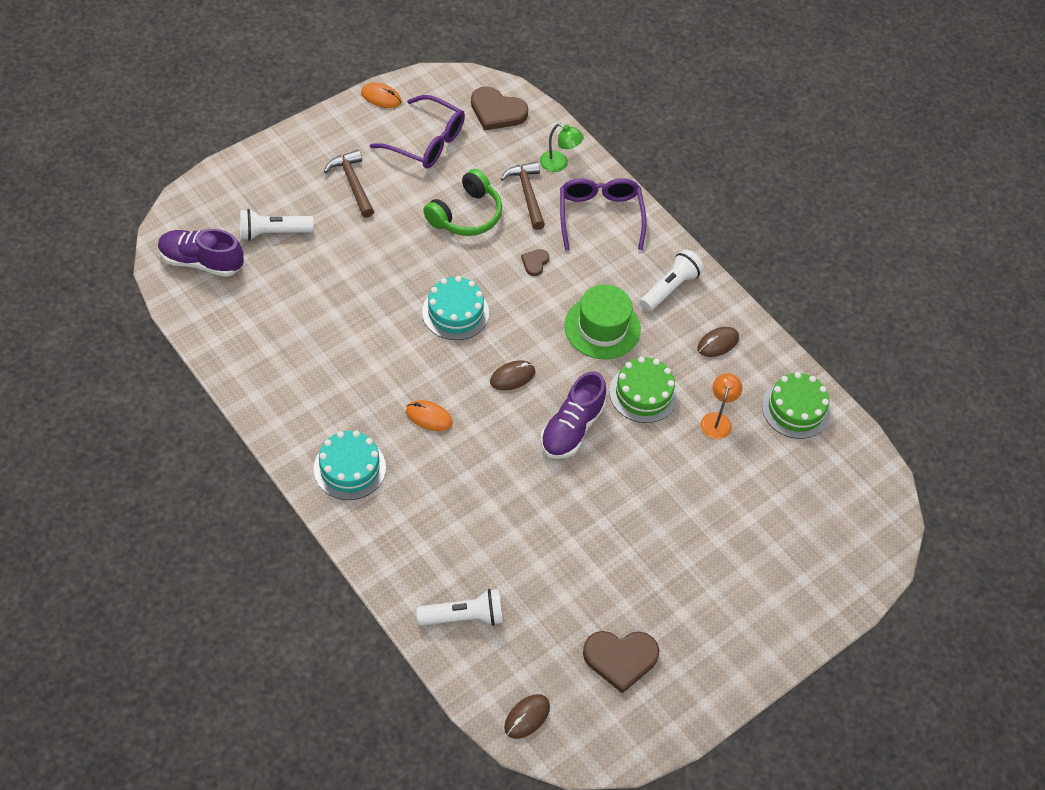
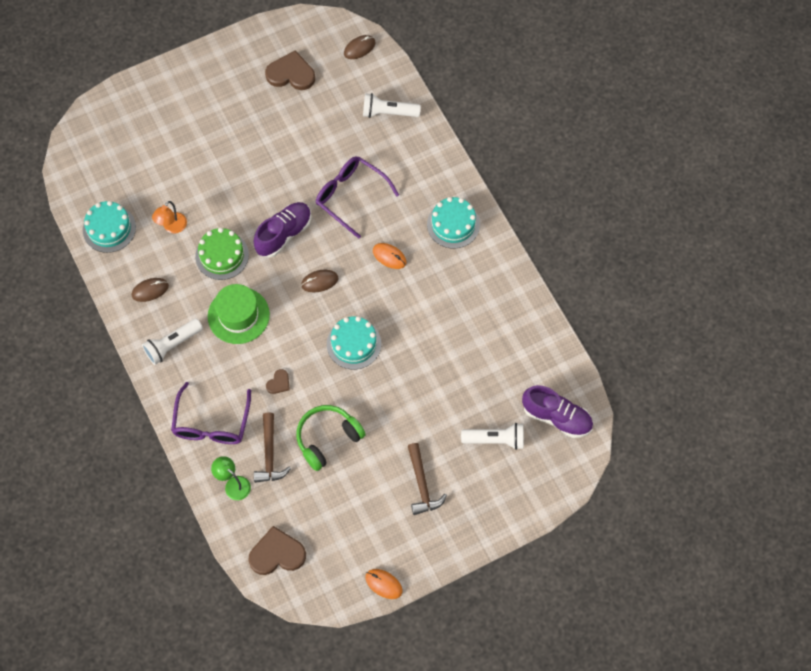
camera: 165 degrees left, 10 degrees up
purple glasses [370,95,465,169] -> purple glasses moved to [316,156,399,239]
brown heart [471,87,528,131] -> brown heart turned 45 degrees counterclockwise [248,526,306,575]
green cake [762,372,830,439] -> turquoise cake [83,201,136,253]

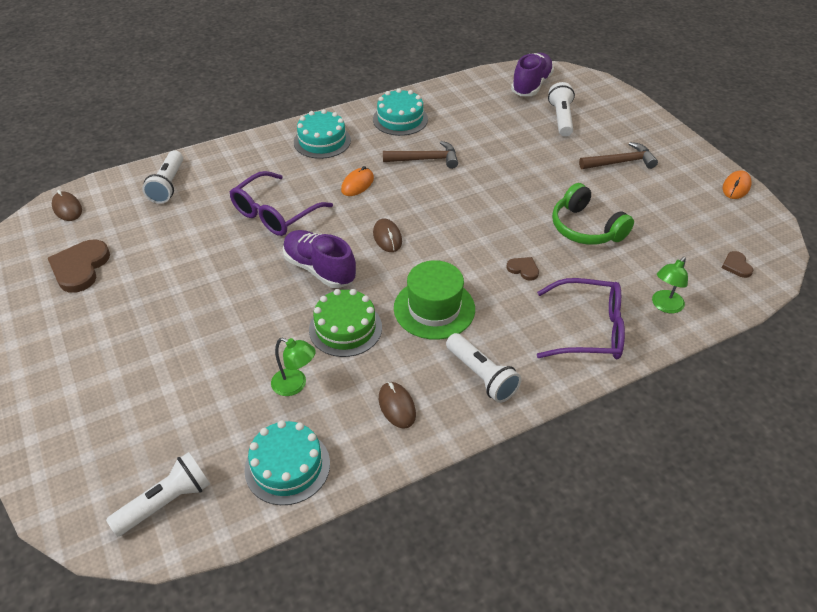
camera: 90 degrees left, 20 degrees down
orange lamp [152,201,187,233] -> green lamp [271,338,316,396]
brown heart [248,526,306,575] -> brown heart [722,251,753,278], size x0.50
brown hammer [254,412,291,483] -> brown hammer moved to [383,141,458,169]
turquoise cake [327,316,381,369] -> turquoise cake moved to [373,88,428,136]
none -> white flashlight [106,452,210,536]

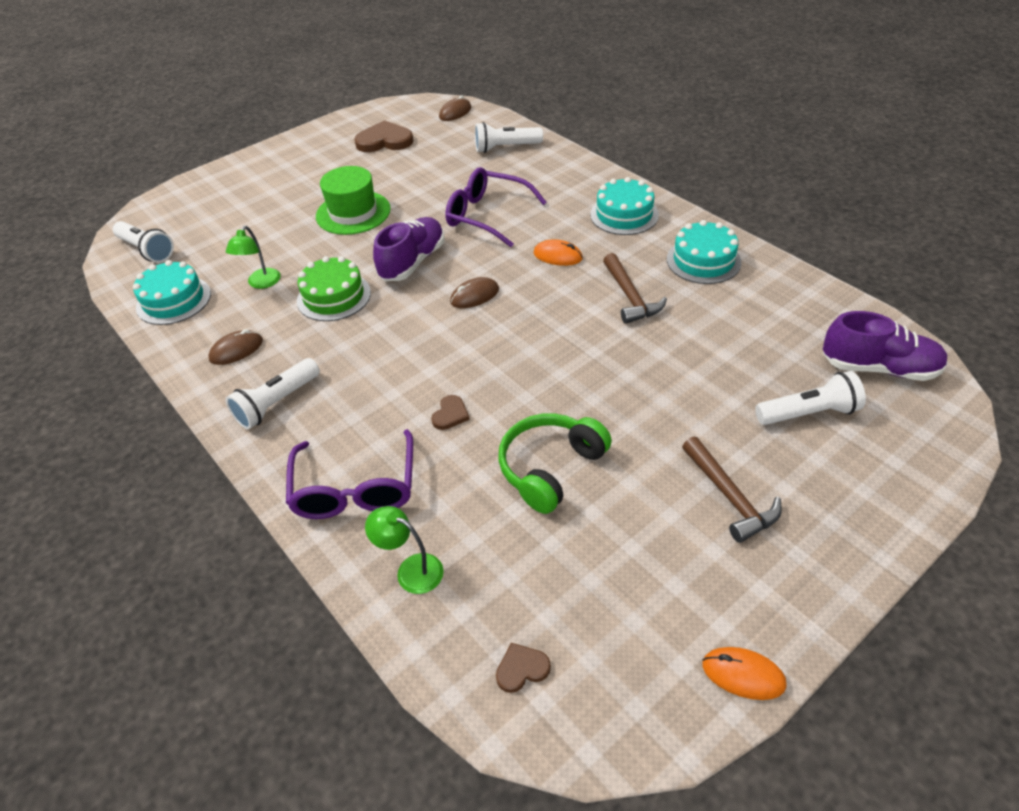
camera: 80 degrees right, 0 degrees up
green hat [394,260,475,340] -> green hat moved to [316,166,391,235]

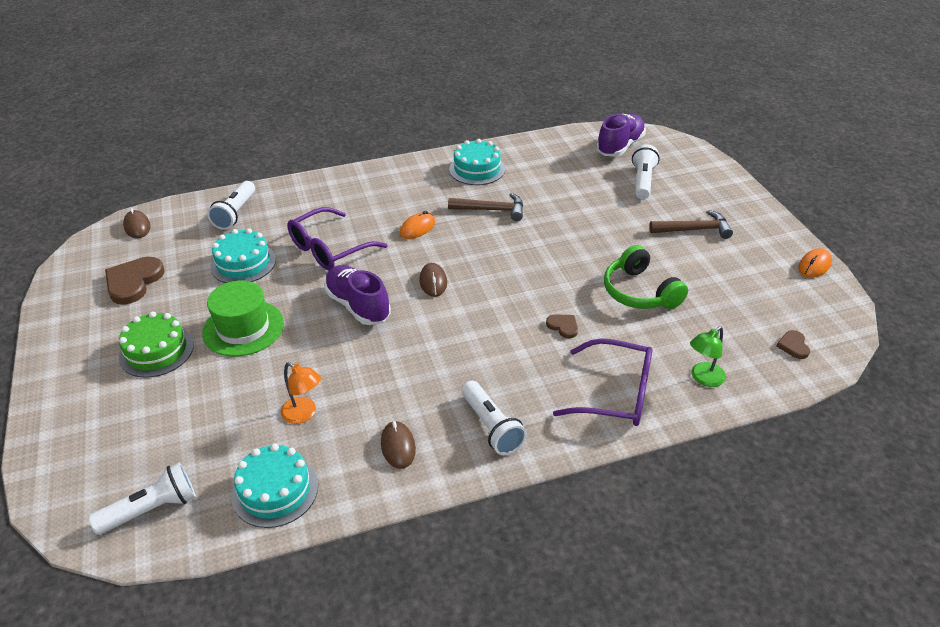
camera: 70 degrees left, 5 degrees down
green lamp [226,226,281,289] -> orange lamp [281,362,321,424]
green cake [297,256,371,321] -> green cake moved to [119,311,194,378]
turquoise cake [590,177,659,235] -> turquoise cake moved to [210,228,276,283]

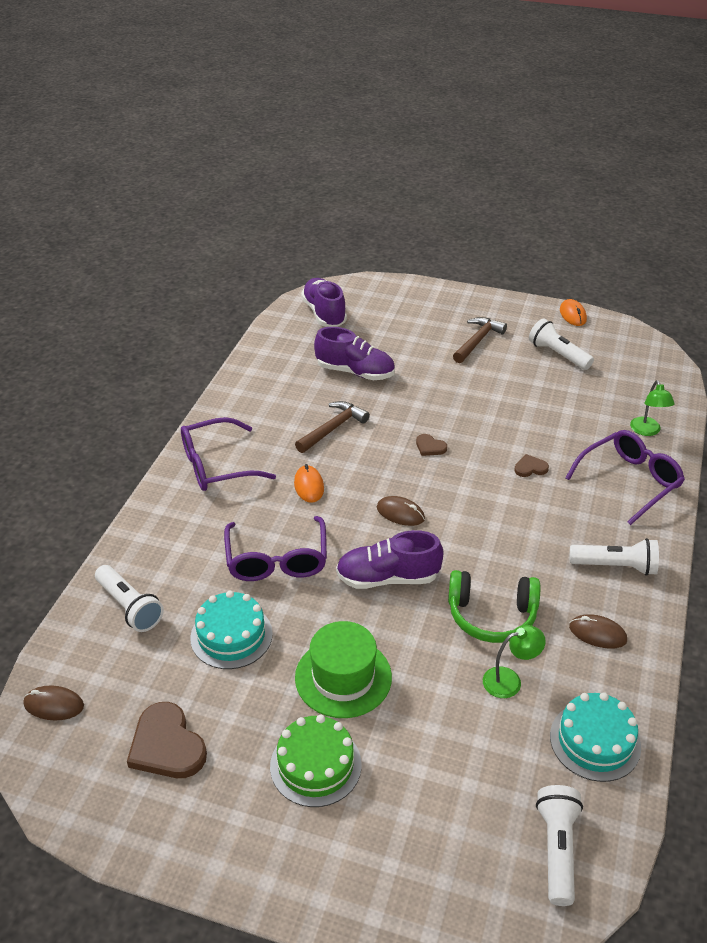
camera: 55 degrees left, 0 degrees up
orange lamp [281,362,321,424] -> green lamp [483,625,546,698]
turquoise cake [449,139,505,185] -> none
green headphones [604,245,688,309] -> green headphones moved to [448,570,540,643]
white flashlight [632,144,660,199] -> white flashlight moved to [529,318,594,370]
brown heart [777,330,810,359] -> brown heart moved to [416,434,447,456]
none -> purple glasses [181,417,276,491]
none -> purple shoe [314,327,395,380]

